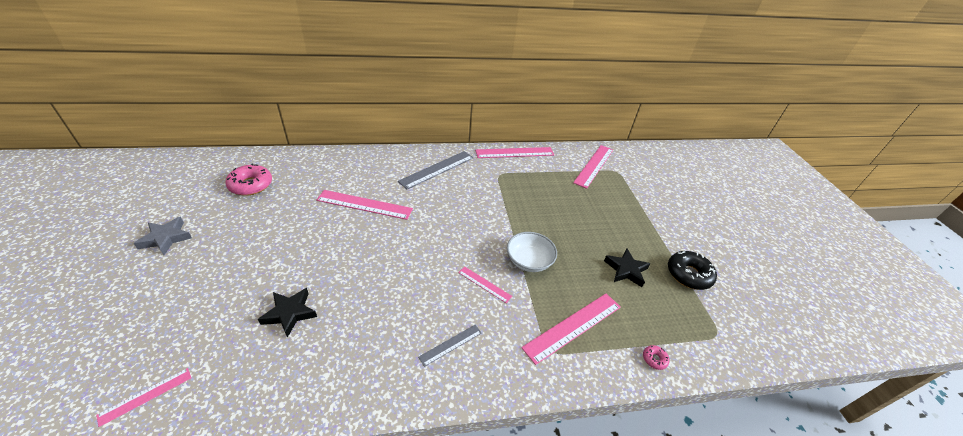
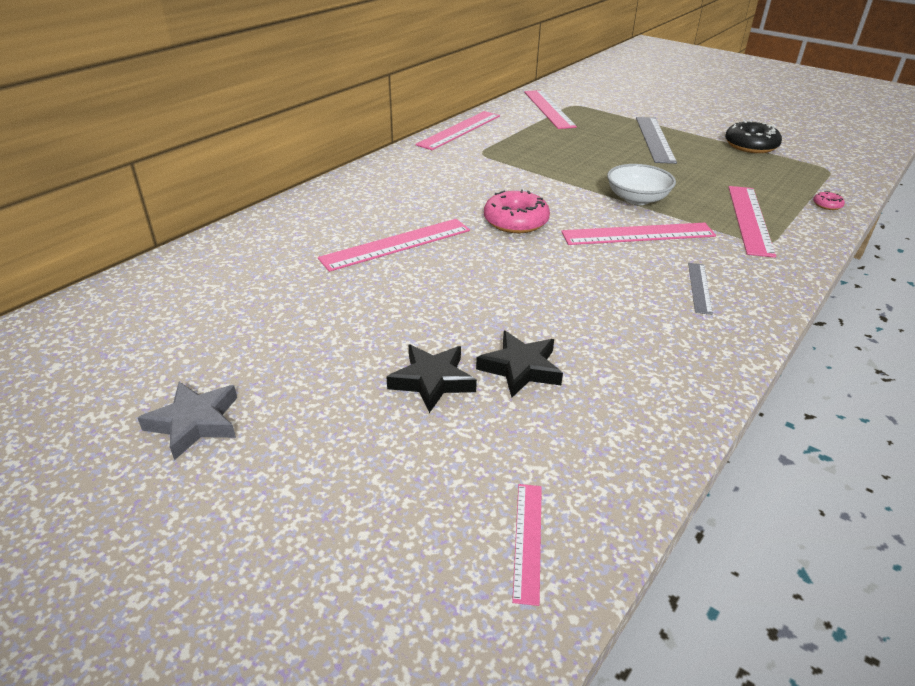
camera: 40 degrees left, 5 degrees down
pink donut [225,164,272,196] -> pink donut moved to [484,189,550,233]
grey ruler [398,151,474,189] -> grey ruler moved to [636,117,677,164]
pink ruler [458,266,512,303] -> pink ruler [561,223,716,245], size x1.87
black star [604,249,650,287] -> black star moved to [386,345,477,413]

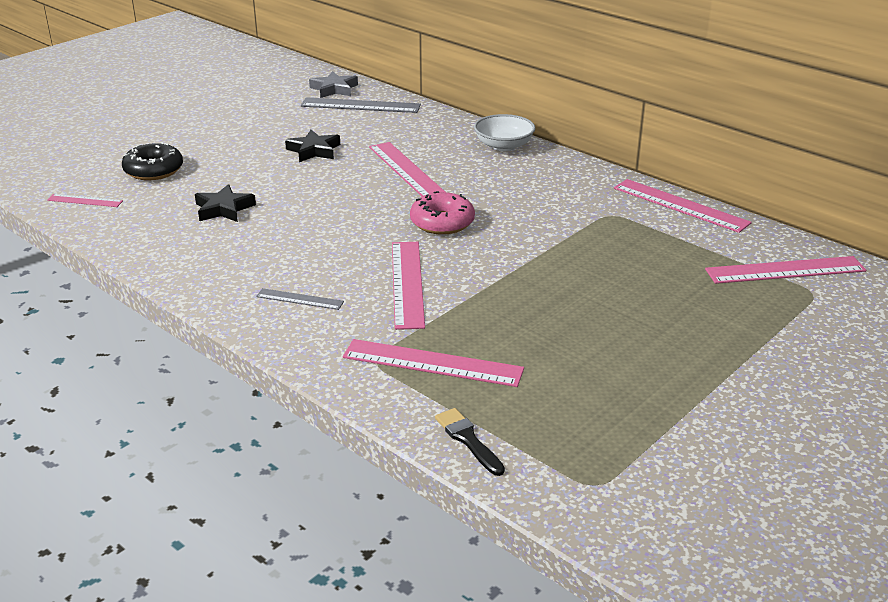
camera: 95 degrees right, 5 degrees down
grey star [138,382,237,460] -> grey star moved to [309,71,358,98]
black star [386,345,477,413] -> black star moved to [285,130,340,162]
white bowl [607,164,676,205] -> white bowl moved to [474,114,535,151]
grey ruler [636,117,677,164] -> grey ruler moved to [301,97,421,113]
black donut [725,120,782,153] -> black donut moved to [122,142,183,180]
pink donut [813,191,845,210] -> black brush [435,408,505,476]

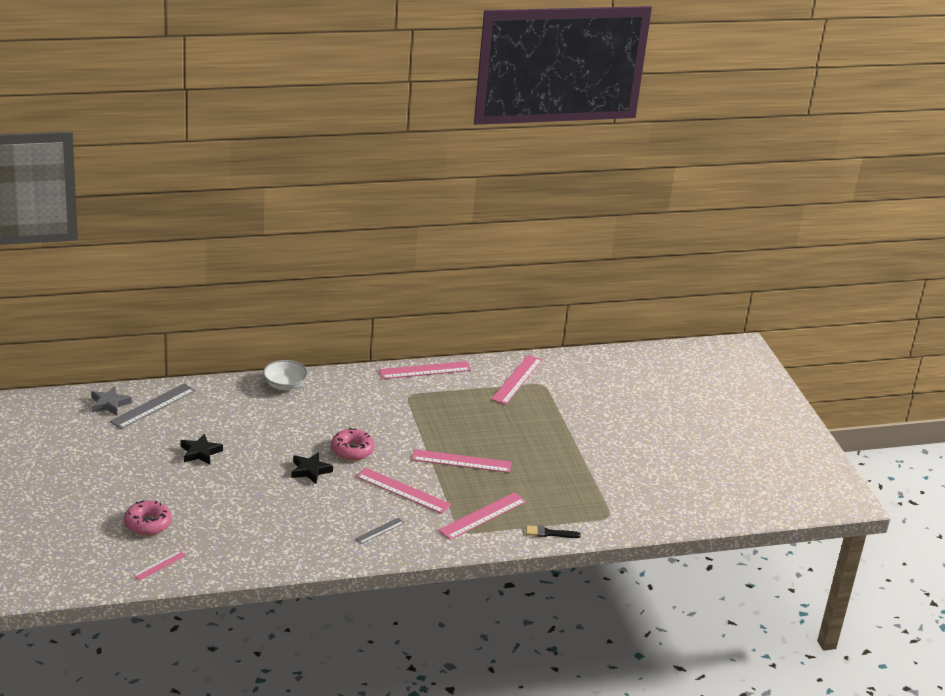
camera: 60 degrees left, 0 degrees up
black donut [122,142,183,180] -> pink donut [124,500,172,536]
black star [195,184,256,222] -> black star moved to [291,452,333,484]
pink ruler [369,142,445,196] -> pink ruler moved to [412,449,511,473]

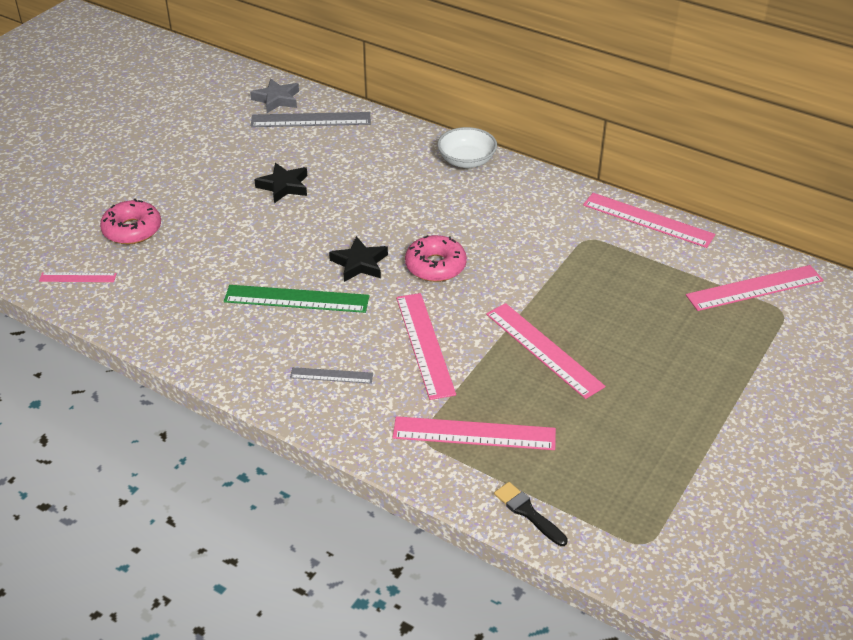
camera: 50 degrees right, 10 degrees up
none -> green ruler [224,285,369,313]

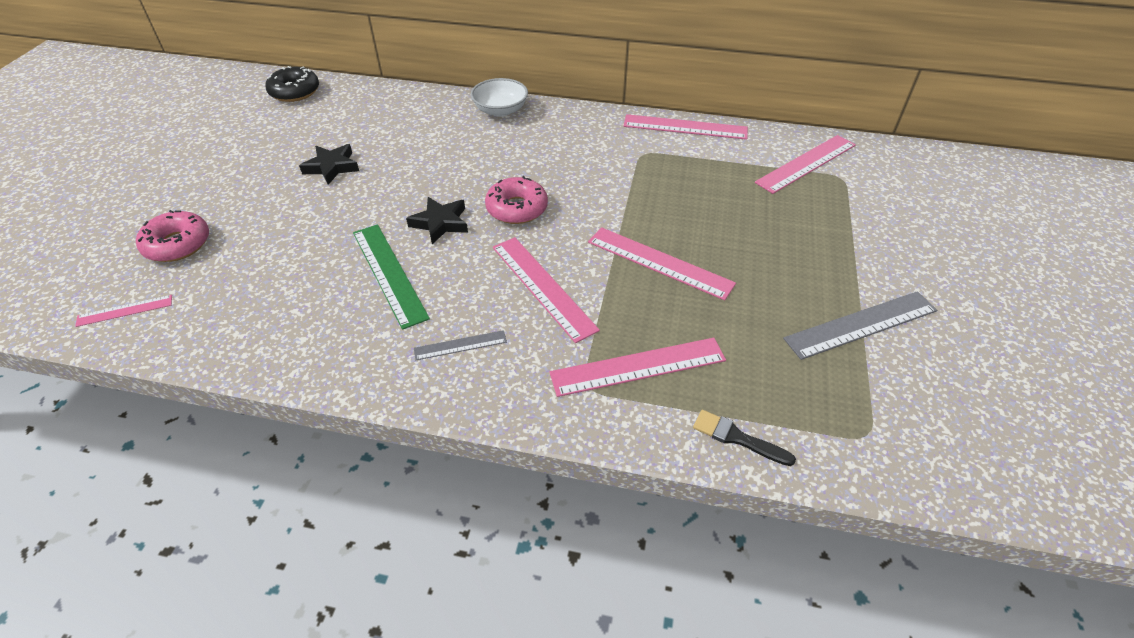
camera: 20 degrees left, 5 degrees up
green ruler [224,285,369,313] -> green ruler turned 75 degrees clockwise [353,224,430,330]
grey star [250,79,299,113] -> black donut [265,66,319,102]
grey ruler [251,112,371,127] -> grey ruler moved to [783,291,937,360]

